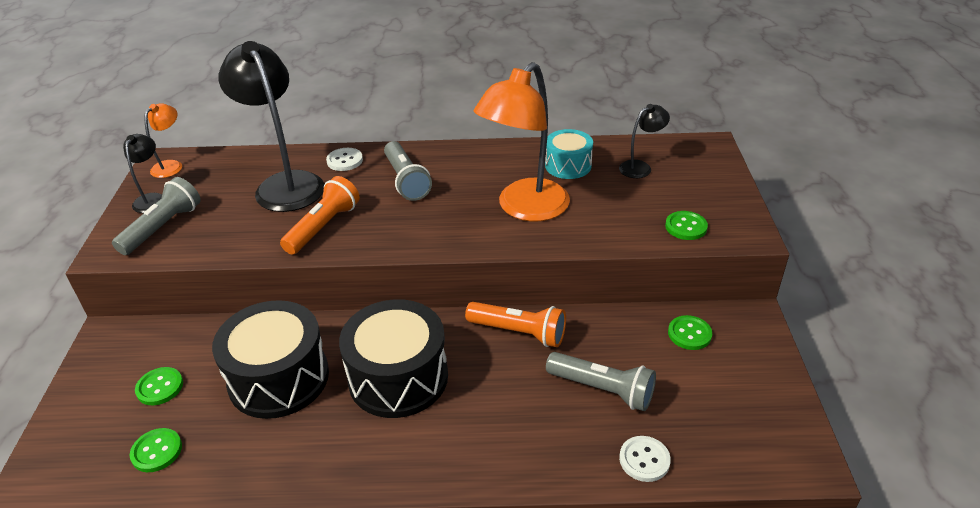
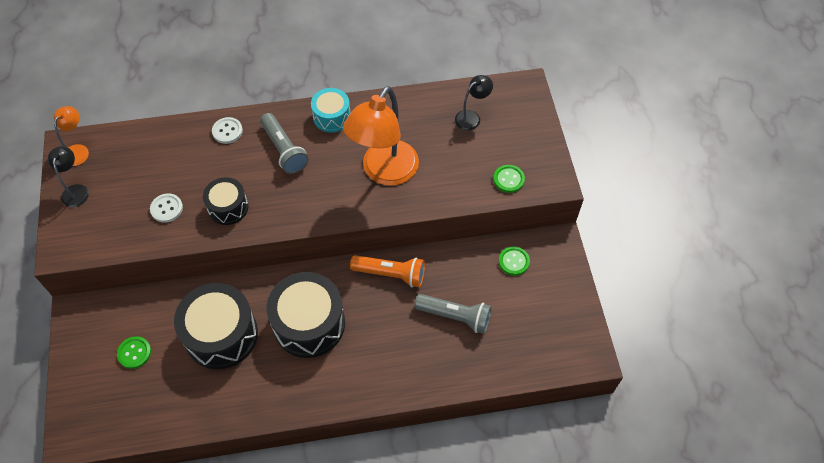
camera: 10 degrees left, 20 degrees up
grey flashlight [112,177,201,255] -> none
green button [130,428,182,472] -> none
black lamp [218,41,324,212] -> none
orange flashlight [280,176,360,255] -> black drum [203,177,249,225]
turquoise drum [545,129,593,179] -> turquoise drum moved to [311,88,350,133]
white button [619,436,671,482] -> white button moved to [150,193,183,223]

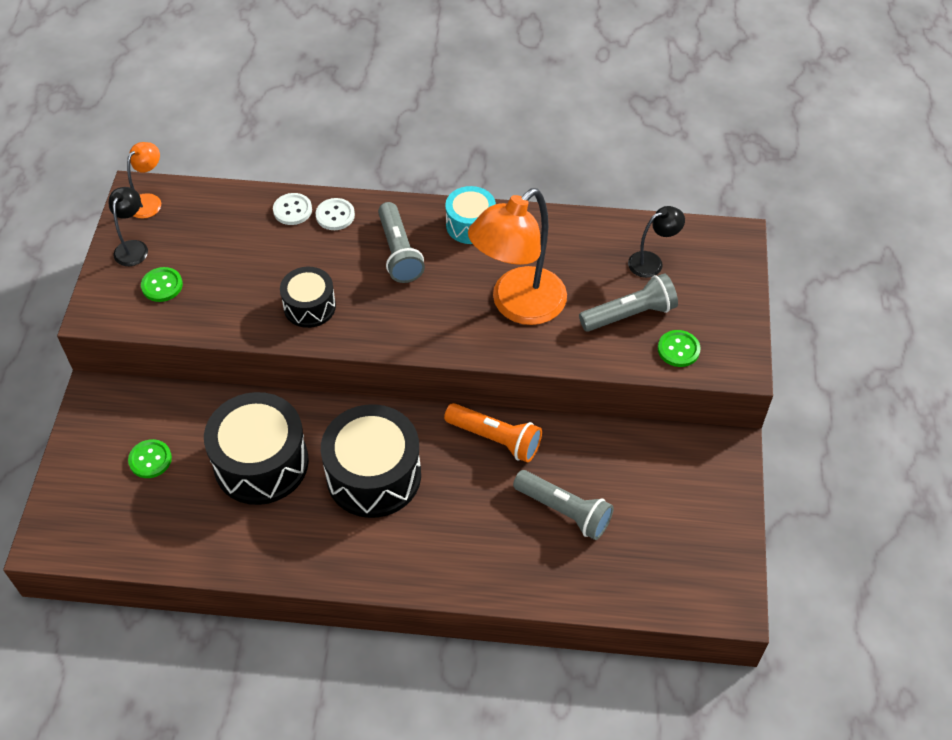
camera: 15 degrees right, 5 degrees down
white button [150,193,183,223] -> white button moved to [273,193,312,225]
green button [499,247,530,276] -> green button moved to [141,267,183,302]
none -> grey flashlight [579,273,678,332]

